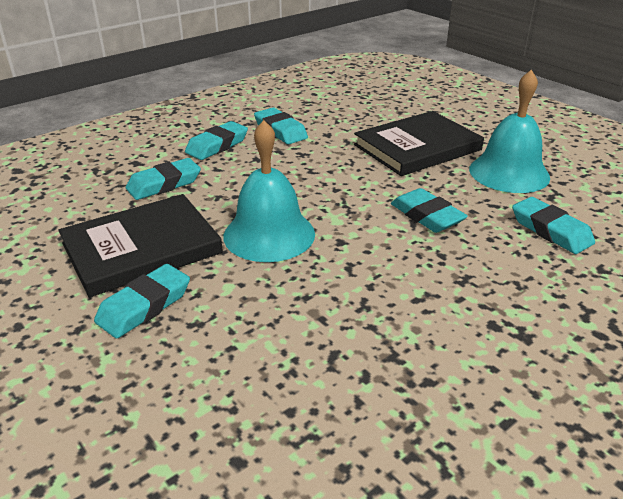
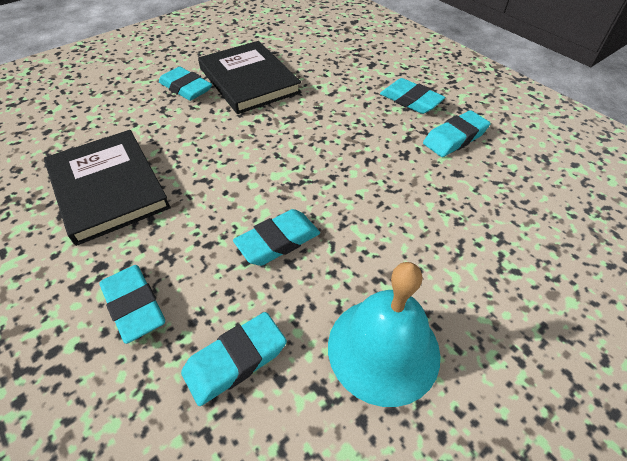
camera: 90 degrees right, 15 degrees up
turquoise eraser [126,158,201,200] -> turquoise eraser moved to [99,265,165,344]
turquoise bell [223,120,315,262] -> none
black book [354,111,484,176] -> black book moved to [44,130,171,246]

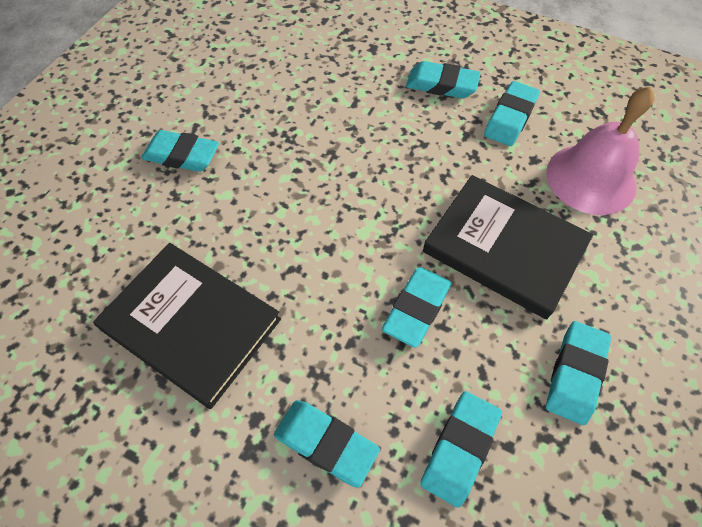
camera: 25 degrees left, 10 degrees up
black book [198,41,301,114] -> black book moved to [423,175,593,319]
turquoise bell [328,262,440,407] -> turquoise eraser [546,321,611,425]
none -> pink bell [546,86,654,215]

